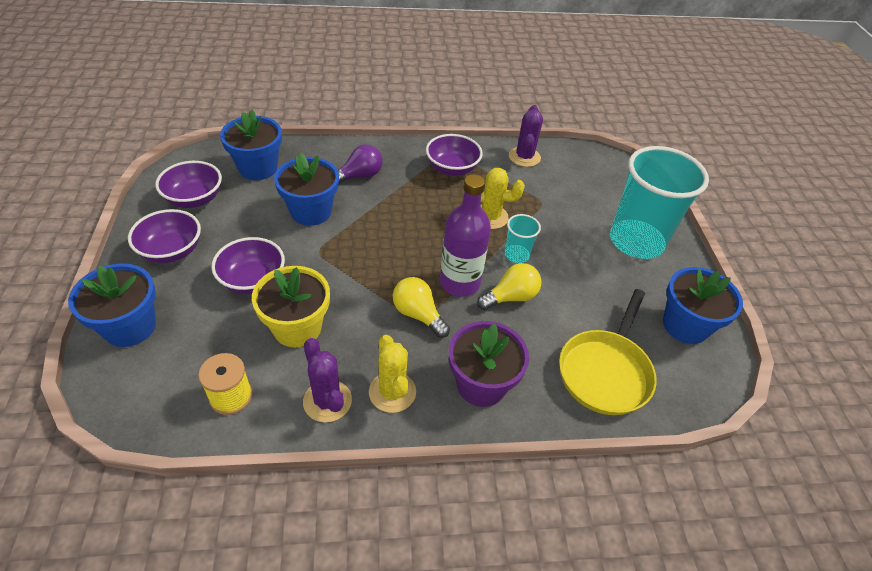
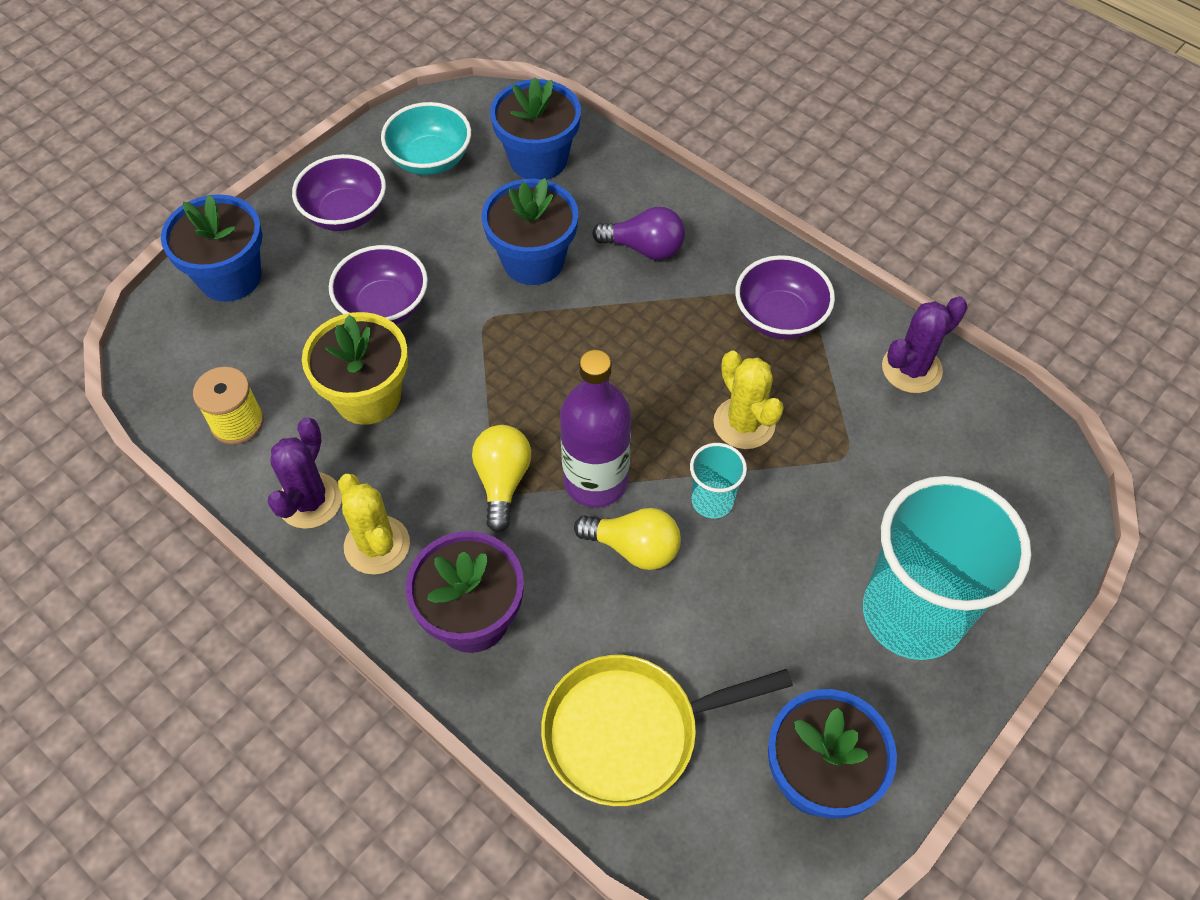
camera: 50 degrees right, 10 degrees up
purple bowl [155,161,222,208] -> turquoise bowl [381,102,471,175]
yellow cactus [369,335,416,413] -> yellow cactus turned 60 degrees counterclockwise [338,474,410,575]

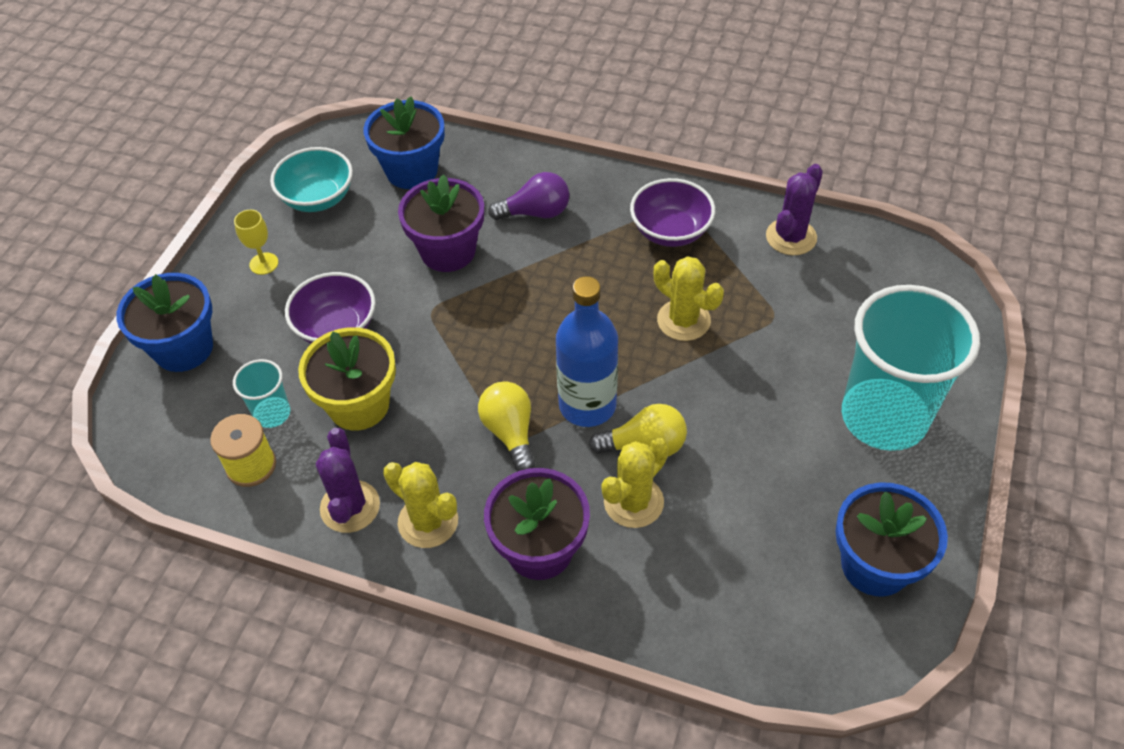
camera: 20 degrees left, 5 degrees down
purple bowl [292,154,386,231] -> yellow goblet [234,210,278,275]
blue flower pot [482,178,578,285] -> purple flower pot [398,174,484,272]
yellow pan [541,655,793,806] -> none
purple bottle [560,350,631,507] -> blue bottle [556,276,618,427]
turquoise cup [690,443,747,518] -> turquoise cup moved to [233,359,290,428]
none -> yellow cactus [602,438,669,528]

